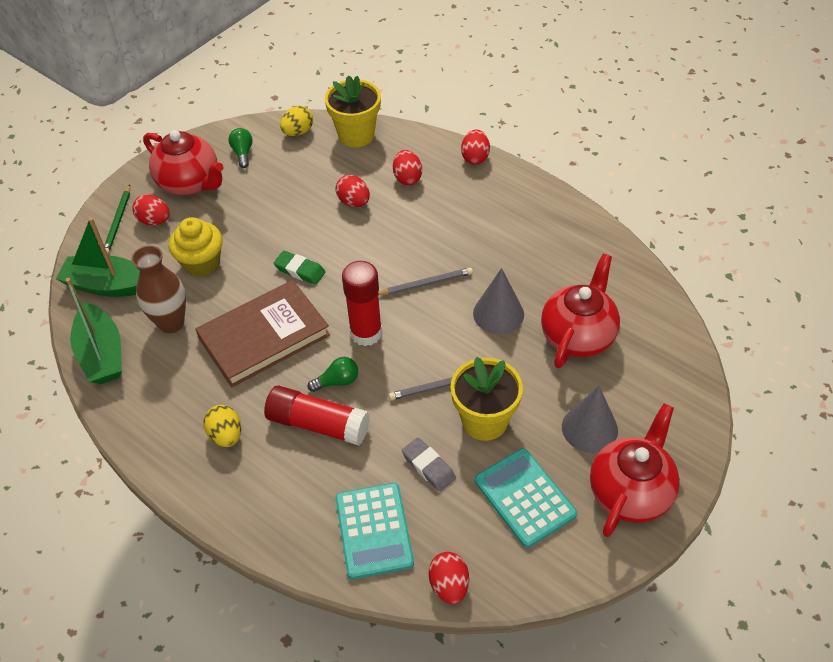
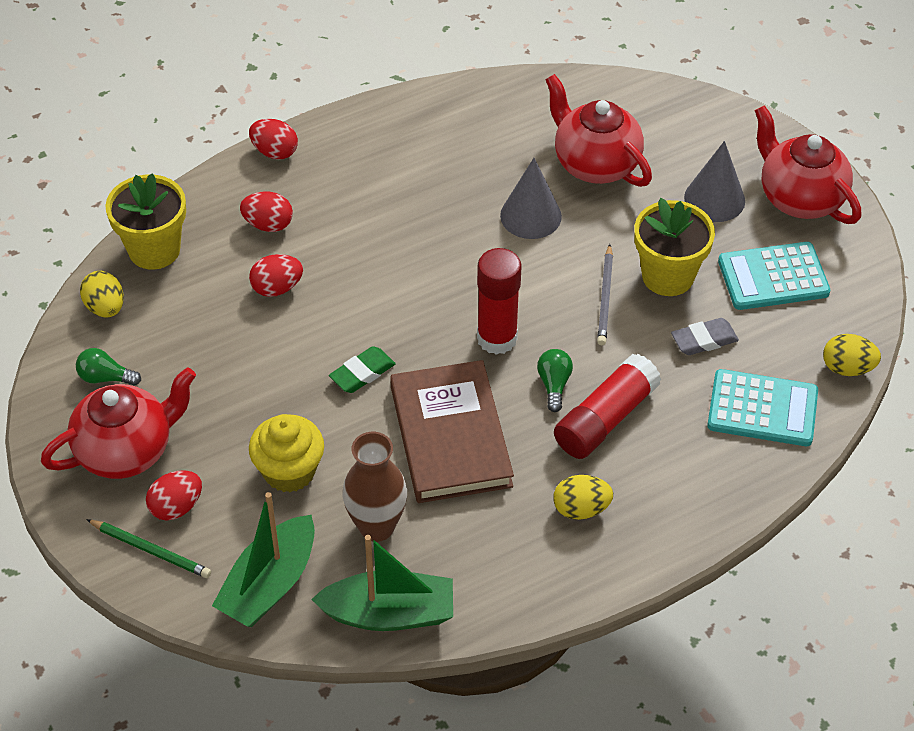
camera: 70 degrees left, 0 degrees up
grey pencil [378,268,473,295] -> none
red egg [429,552,469,604] -> yellow egg [823,334,881,376]

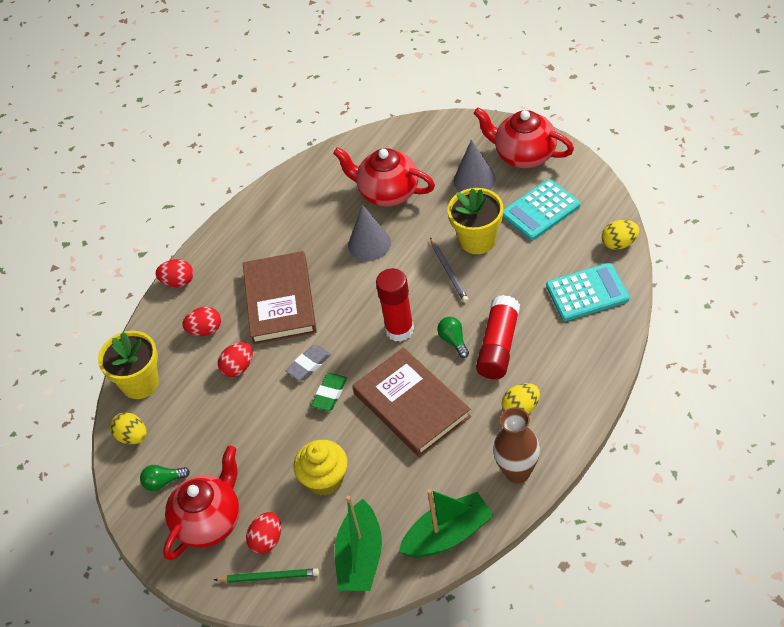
camera: 20 degrees left, 0 degrees up
brown vase [342,432,407,542] -> brown vase moved to [493,407,540,483]
grey eraser [671,318,739,355] -> grey eraser moved to [286,345,331,381]
none -> brown book [243,251,317,345]

